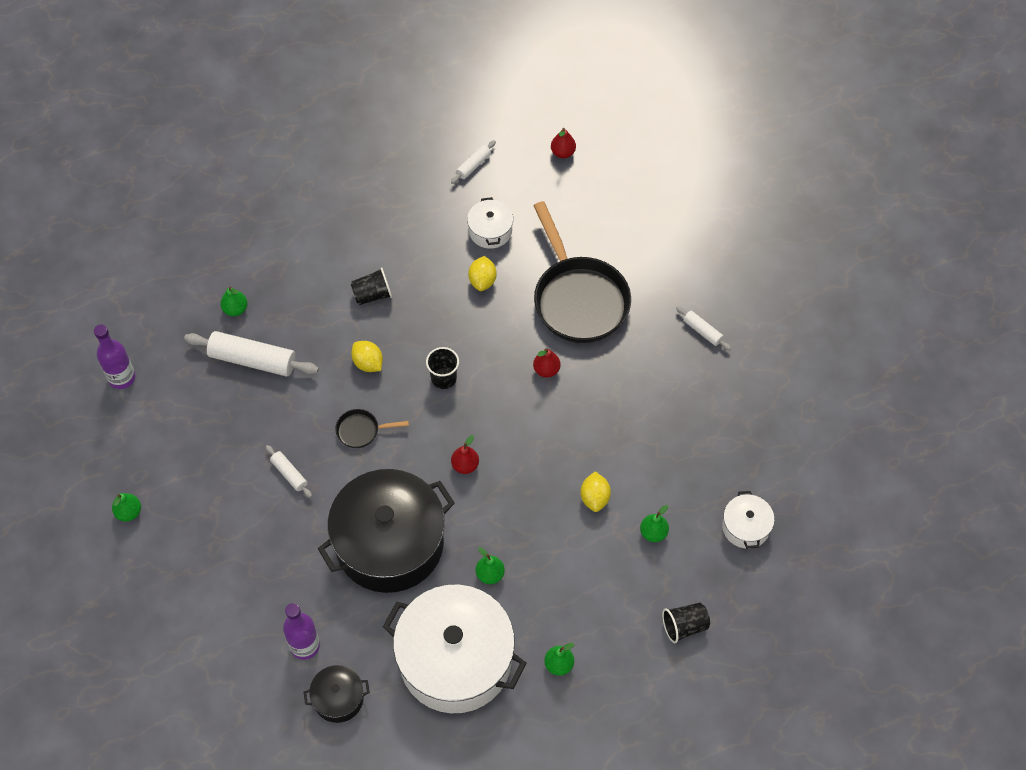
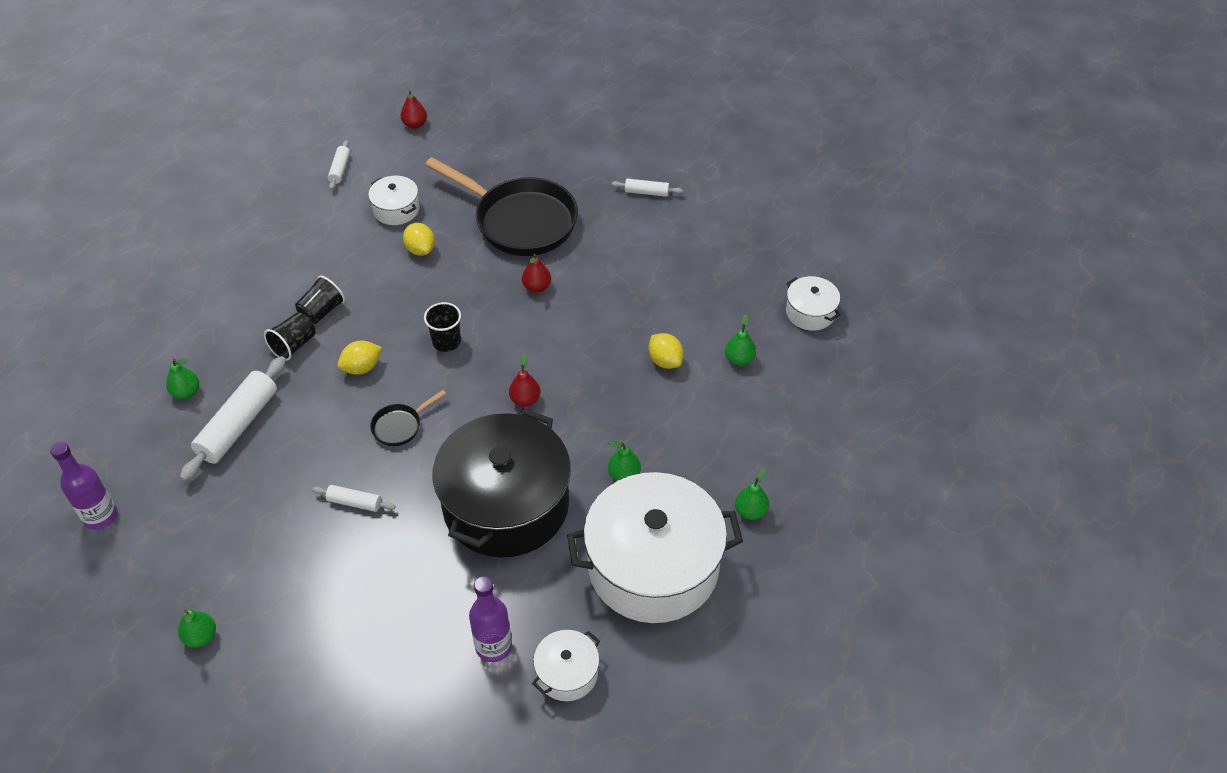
camera: 35 degrees left, 10 degrees down
white rolling pin [184,331,319,377] -> white rolling pin turned 45 degrees counterclockwise [180,356,286,481]
black pot [304,665,370,723] -> white pot [532,630,600,701]
yellow lemon [351,341,383,372] -> yellow lemon turned 45 degrees counterclockwise [337,341,382,375]
black cup [662,602,710,643] -> black cup moved to [264,313,315,361]

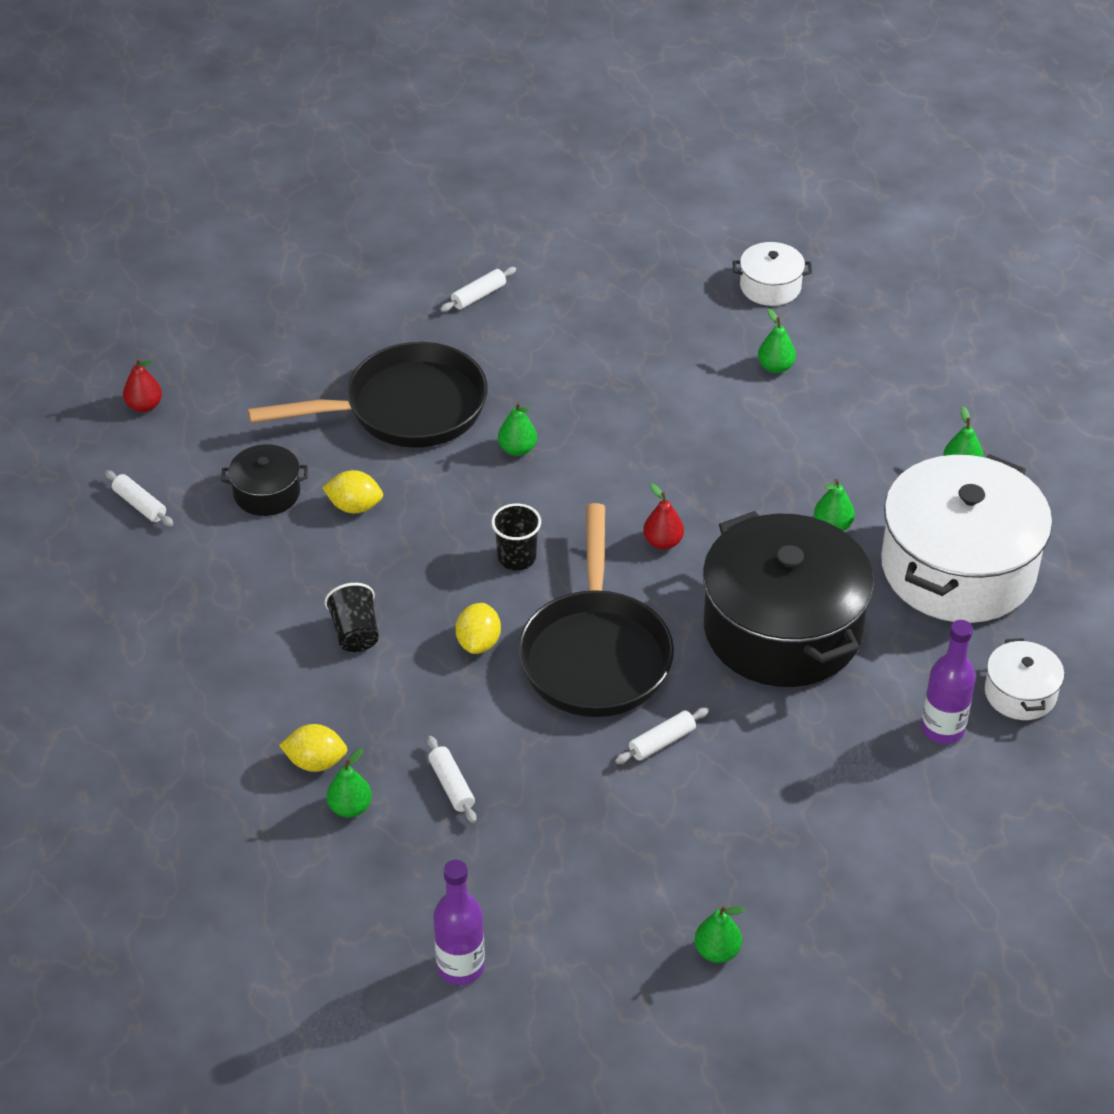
camera: 50 degrees left, 5 degrees down
white rolling pin [180,356,286,481] -> white rolling pin [427,736,477,823], size x0.51
black cup [264,313,315,361] -> none
white pot [368,176,420,225] -> black pot [221,444,308,516]
black pan [370,390,446,446] -> black pan [518,503,674,717], size x2.35
red pear [522,254,551,293] -> green pear [498,402,537,456]
yellow lemon [648,333,684,369] -> yellow lemon moved to [279,724,347,772]

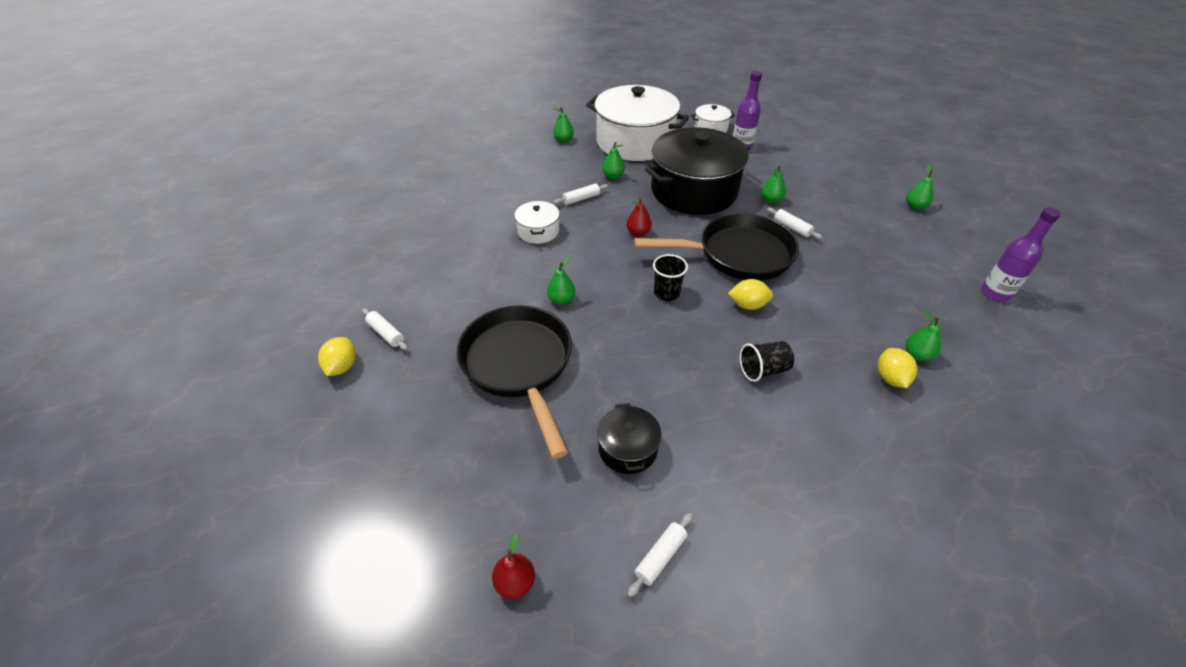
camera: 95 degrees left, 0 degrees up
yellow lemon [323,470,383,513] -> yellow lemon moved to [318,337,356,376]
white rolling pin [427,736,477,823] -> white rolling pin moved to [554,184,608,205]
white pot [733,242,812,306] -> white pot moved to [514,201,559,244]
green pear [758,308,796,373] -> green pear moved to [761,165,786,203]

